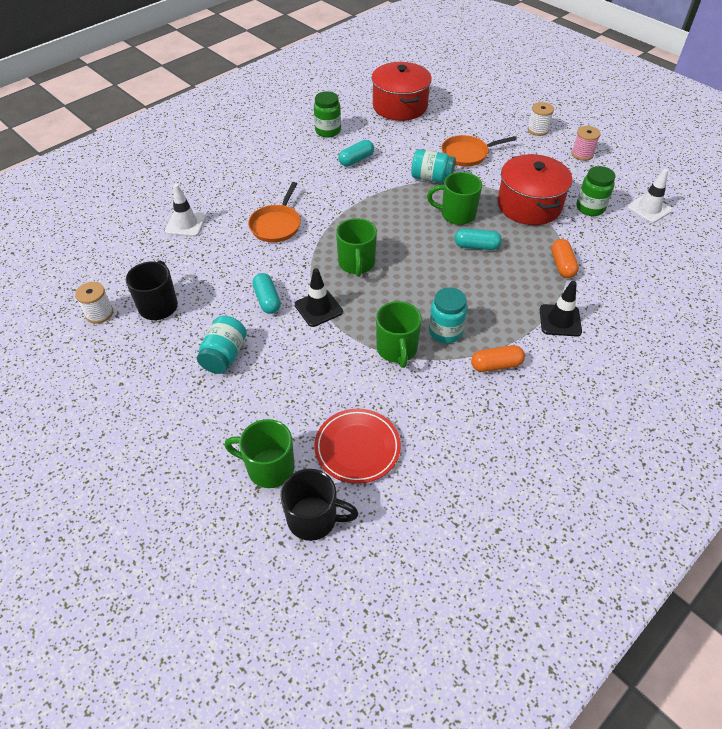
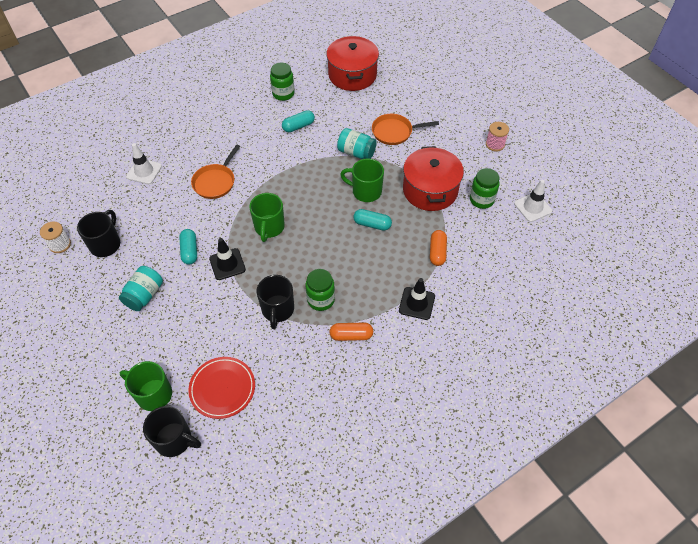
camera: 10 degrees right, 5 degrees up
green mug [376,301,422,368] -> black mug [257,275,294,329]
turquoise jar [429,287,467,343] -> green jar [306,269,335,311]
white spool [528,102,554,136] -> none

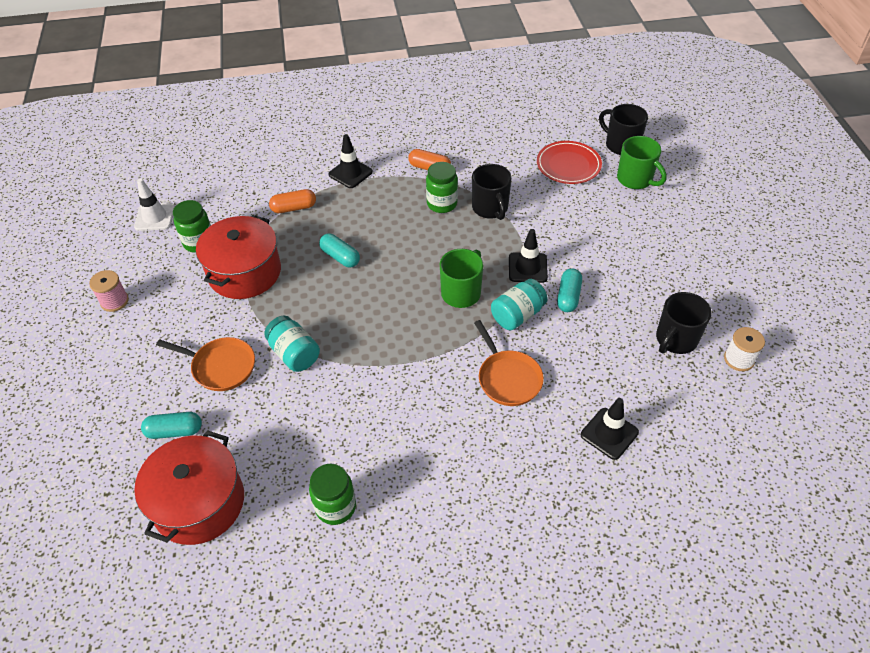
camera: 155 degrees left, 5 degrees down
turquoise jar [119,266,163,311] -> turquoise jar moved to [491,279,548,330]
white traffic cone [126,143,162,184] -> black traffic cone [581,398,639,460]
orange pan [191,145,240,199] -> orange pan turned 105 degrees clockwise [474,320,544,406]
black mug [257,275,294,329] -> black mug turned 135 degrees clockwise [472,164,512,220]
turquoise capsule [282,110,315,132] -> turquoise capsule moved to [141,412,202,439]
green mug [340,159,384,202] -> none
orange capsule [430,230,447,266] -> orange capsule turned 45 degrees clockwise [269,189,316,213]

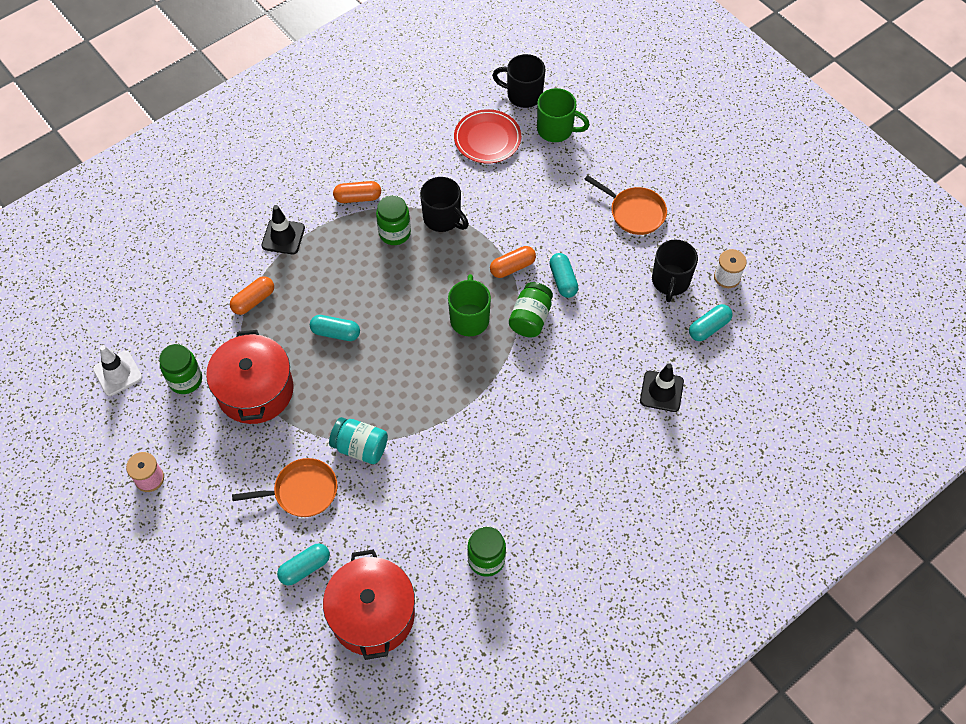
camera: 30 degrees left, 10 degrees up
orange pan [474,320,544,406] -> orange pan moved to [584,175,667,235]
turquoise jar [491,279,548,330] -> green jar [509,282,553,337]
black traffic cone [509,229,548,283] -> orange capsule [490,246,536,278]
none -> turquoise capsule [689,304,732,341]

